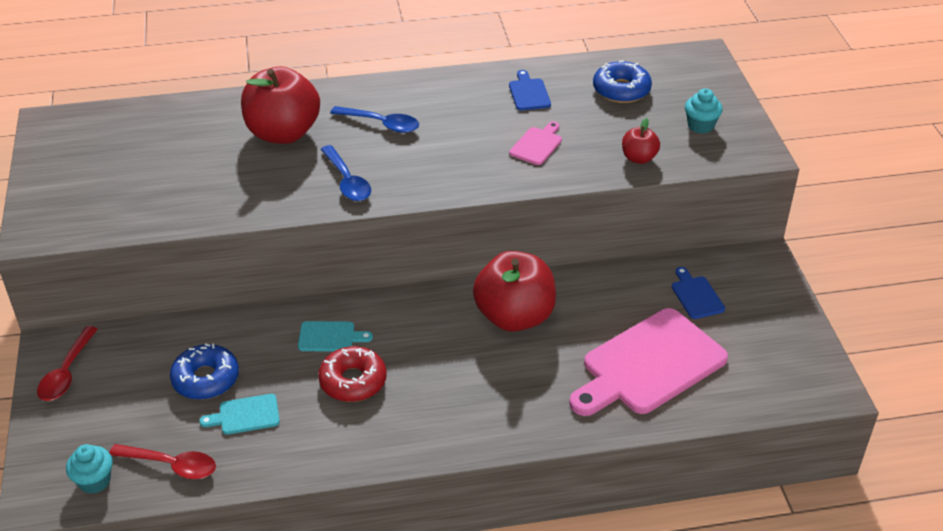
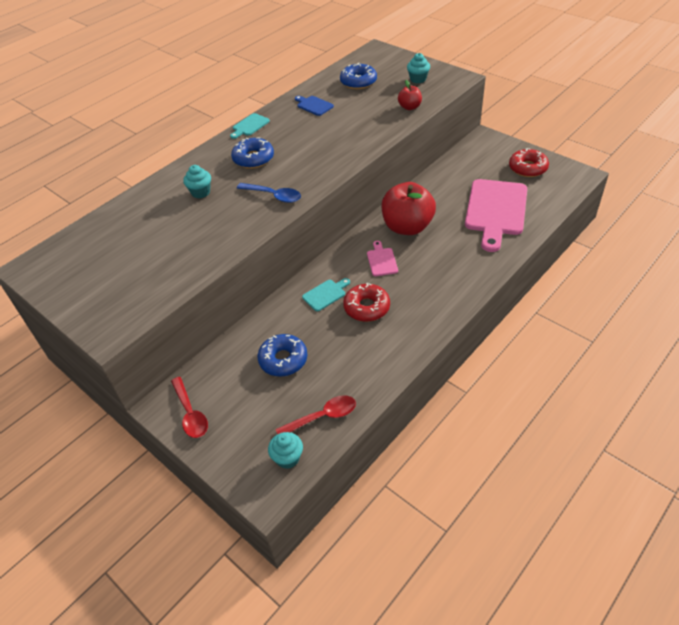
camera: 35 degrees left, 5 degrees up
turquoise cutting board [199,394,280,435] -> turquoise cutting board moved to [230,113,270,139]
red apple [241,66,320,144] -> turquoise cupcake [183,165,211,198]
blue spoon [330,106,419,133] -> blue donut [231,137,274,169]
pink cutting board [509,121,562,165] -> pink cutting board moved to [367,241,398,276]
blue cutting board [672,267,725,319] -> none
none -> red donut [509,148,549,177]

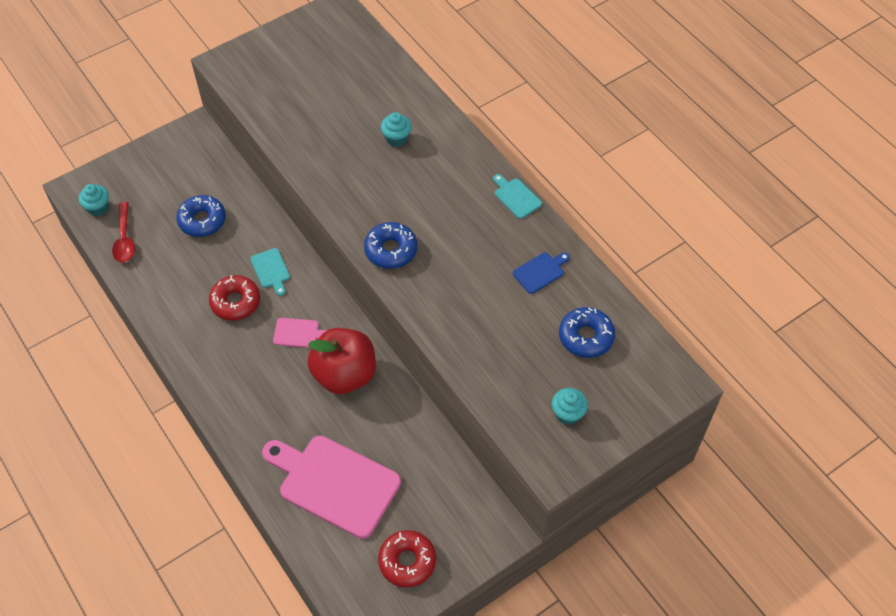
camera: 100 degrees right, 10 degrees up
red spoon [171,377,208,438] -> none
blue donut [231,137,274,169] -> blue donut moved to [364,222,418,269]
blue spoon [237,183,301,203] -> none
red apple [398,80,422,110] -> none

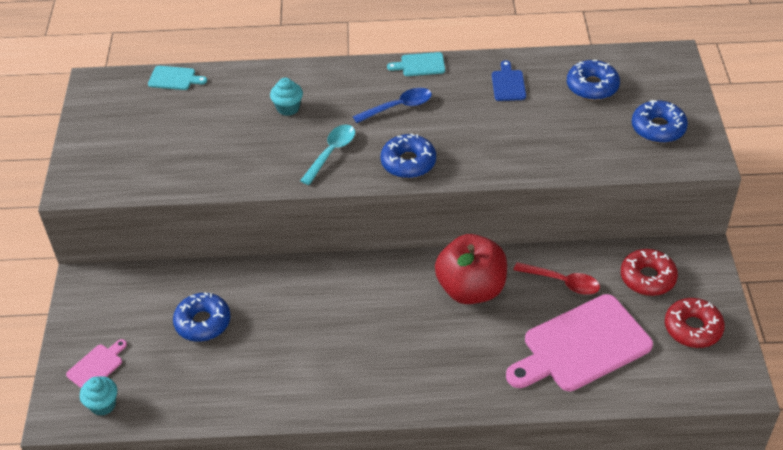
camera: 55 degrees left, 10 degrees down
red spoon [112,202,135,262] -> red spoon moved to [514,262,600,295]
red donut [209,275,260,321] -> red donut moved to [621,249,678,296]
turquoise cutting board [251,248,290,296] -> turquoise cutting board moved to [148,66,207,90]
pink cutting board [273,318,327,348] -> pink cutting board moved to [66,339,127,388]
turquoise cupcake [552,388,588,425] -> blue donut [632,100,688,143]
none -> turquoise spoon [300,125,355,185]
none -> blue spoon [353,88,432,123]

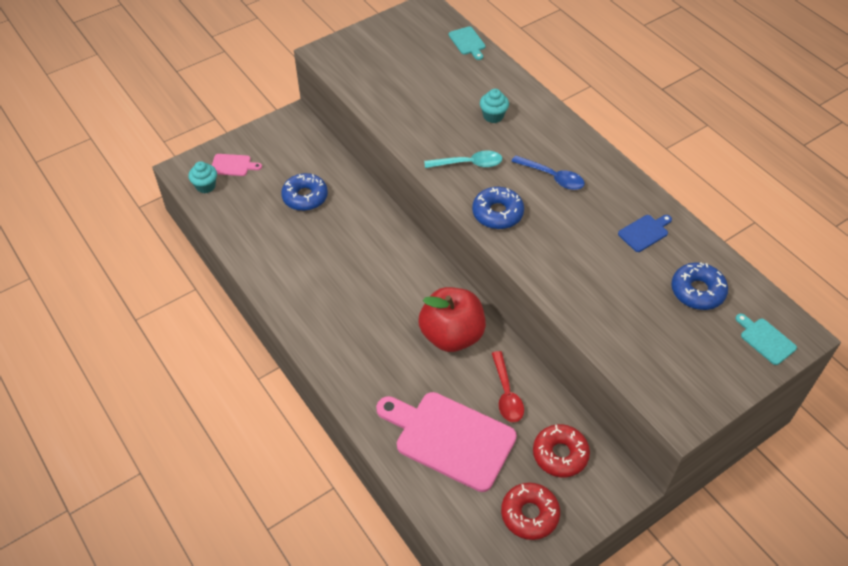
camera: 55 degrees right, 5 degrees up
turquoise cutting board [387,52,445,76] -> turquoise cutting board moved to [736,314,797,365]
blue donut [632,100,688,143] -> none

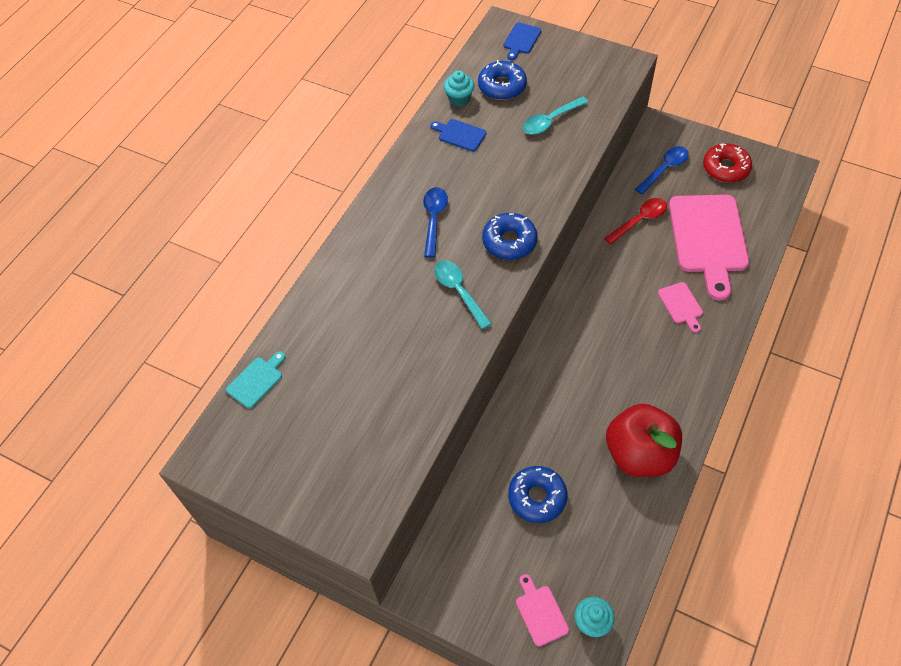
camera: 115 degrees left, 5 degrees up
red apple [418,287,486,352] -> red apple moved to [606,404,682,477]
turquoise cupcake [480,89,509,123] -> turquoise cupcake moved to [444,70,474,107]
red donut [533,424,590,477] -> blue spoon [635,146,689,195]
turquoise cutting board [736,314,797,365] -> blue cutting board [504,23,541,60]
none -> turquoise spoon [523,97,589,134]
none -> pink cutting board [658,282,703,333]

